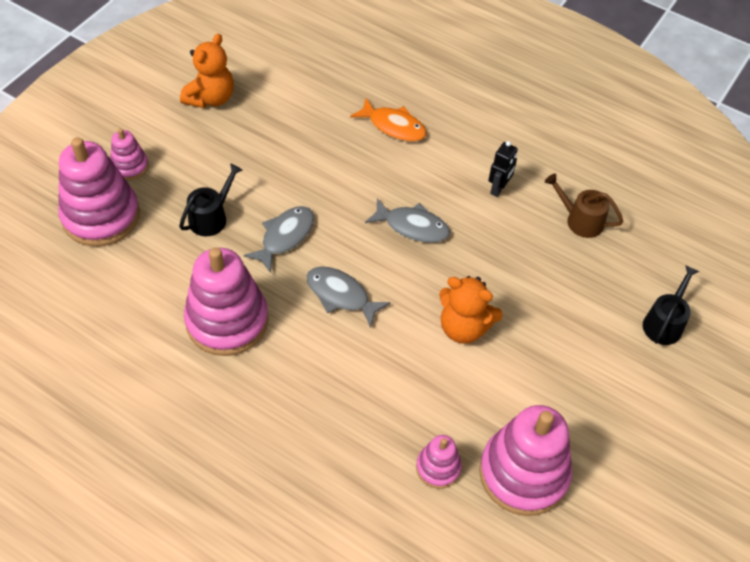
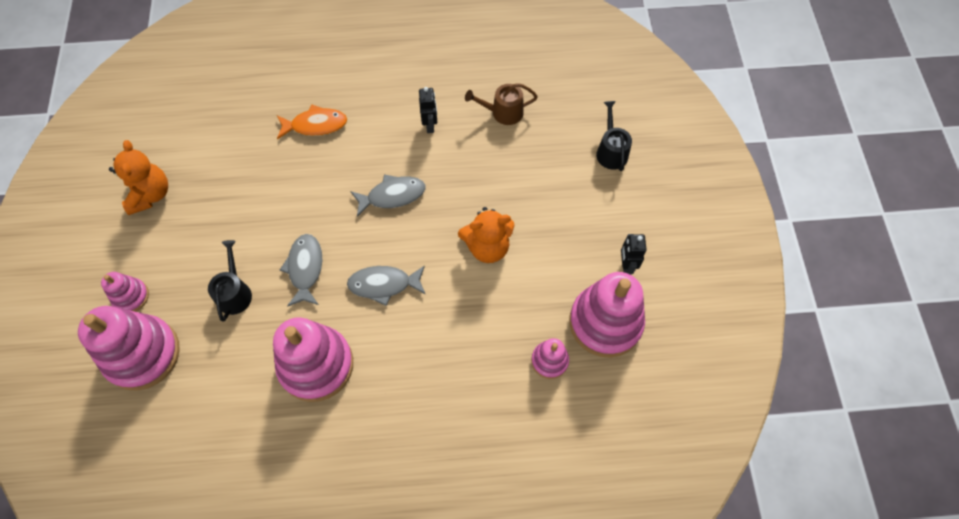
camera: 35 degrees left, 10 degrees up
none -> black robot [621,234,647,275]

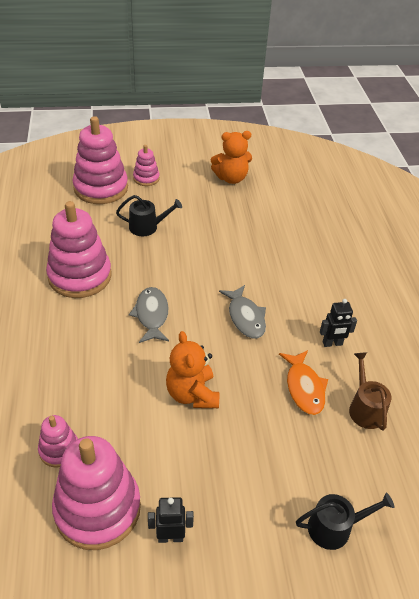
camera: 85 degrees right, 20 degrees down
orange fish [277,104,347,139] -> orange fish moved to [279,350,328,415]
grey fish [280,234,322,307] -> none

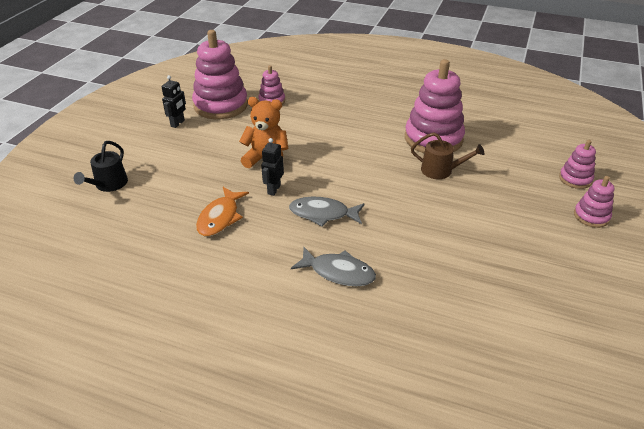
camera: 120 degrees right, 5 degrees down
pink stacking toy [73,116,128,204] -> pink stacking toy [559,140,596,189], size x0.50
black watering can [116,195,182,236] -> none
grey fish [129,287,169,343] -> grey fish moved to [291,247,376,286]
orange teddy bear [211,131,252,184] -> none
orange fish [279,350,328,415] -> orange fish turned 90 degrees counterclockwise [196,187,249,237]
black robot [320,299,357,347] -> black robot moved to [261,138,284,196]
brown watering can [349,352,392,430] -> brown watering can moved to [411,132,484,179]

